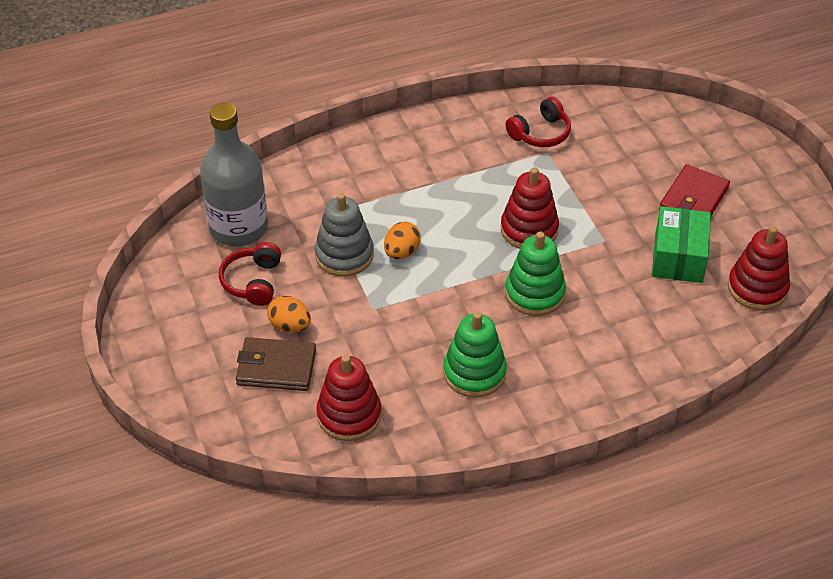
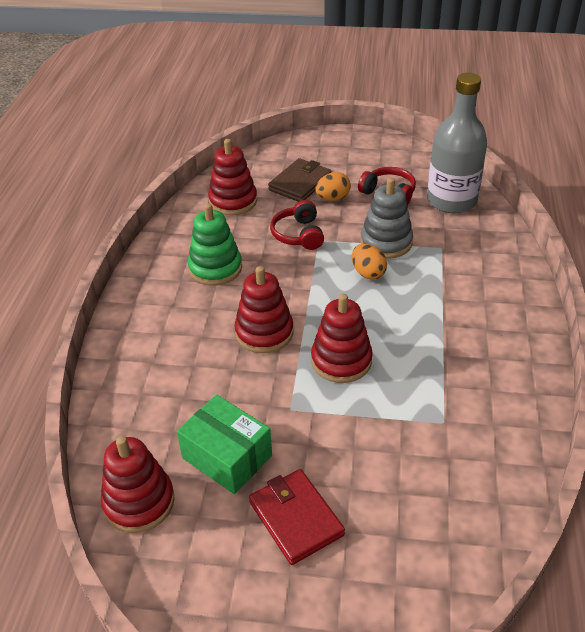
camera: 120 degrees right, 5 degrees down
red headphones [505,97,571,147] -> red headphones moved to [270,200,324,250]
green stacking toy [505,231,566,316] -> red stacking toy [234,266,293,353]

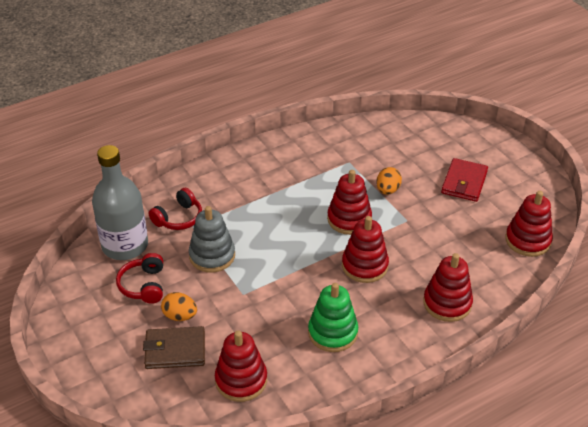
camera: 130 degrees left, 0 degrees up
green box [177,395,272,494] -> none
red headphones [270,200,324,250] -> red headphones moved to [148,188,202,230]
orange egg [352,244,387,280] -> orange egg moved to [376,167,402,195]
none -> red stacking toy [423,253,473,322]

